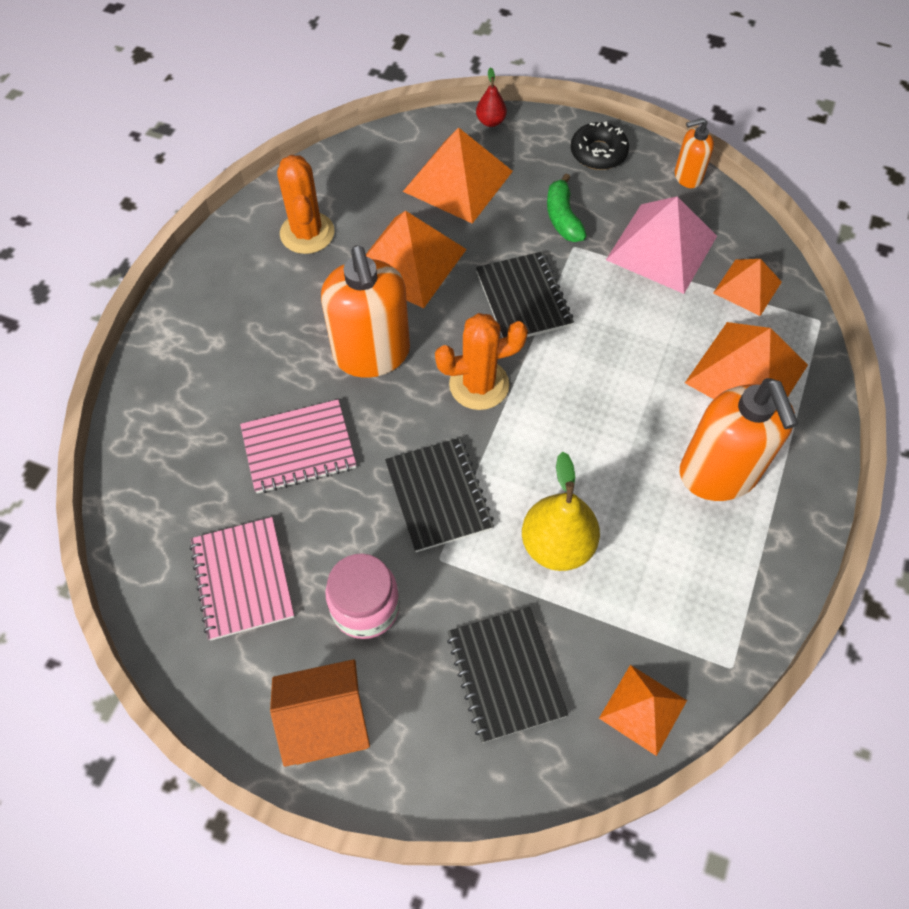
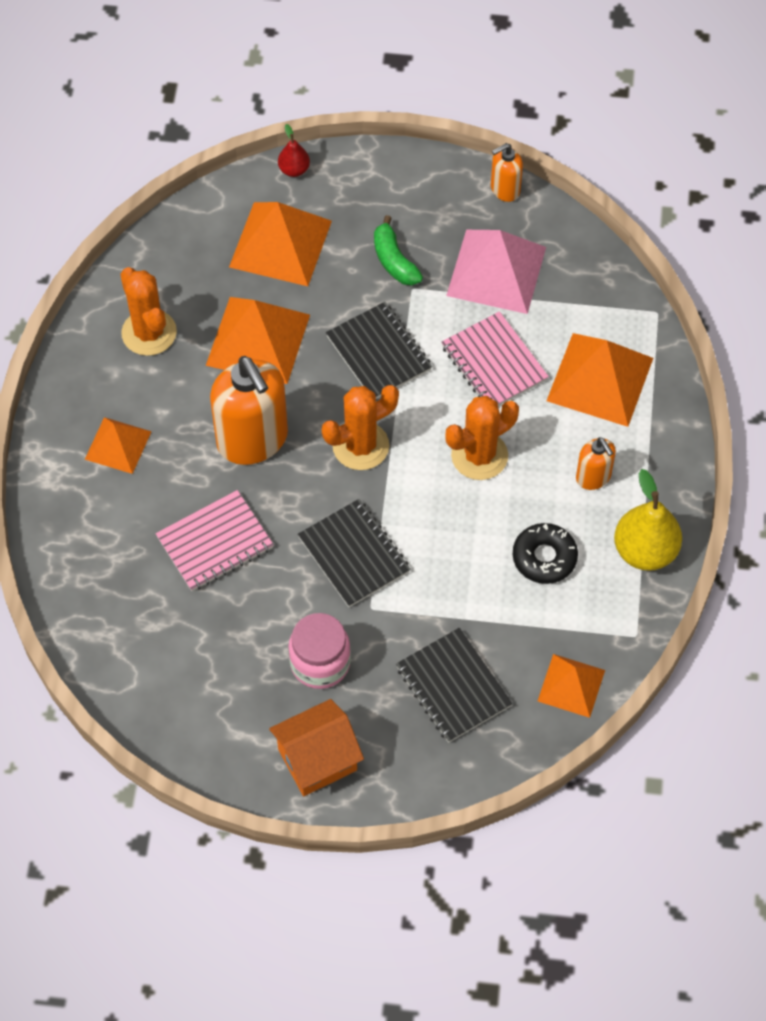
camera: 15 degrees left, 0 degrees up
pink notebook [190,517,294,640] -> pink notebook moved to [441,311,549,406]
yellow pear [522,452,600,571] -> yellow pear moved to [614,469,682,571]
black donut [570,121,629,170] -> black donut moved to [513,523,578,584]
orange soap dispenser [680,378,798,501] -> orange soap dispenser [576,437,616,490], size x0.50
orange pyramid [713,259,782,316] -> orange pyramid moved to [85,417,152,474]
none -> orange cactus [445,396,519,480]

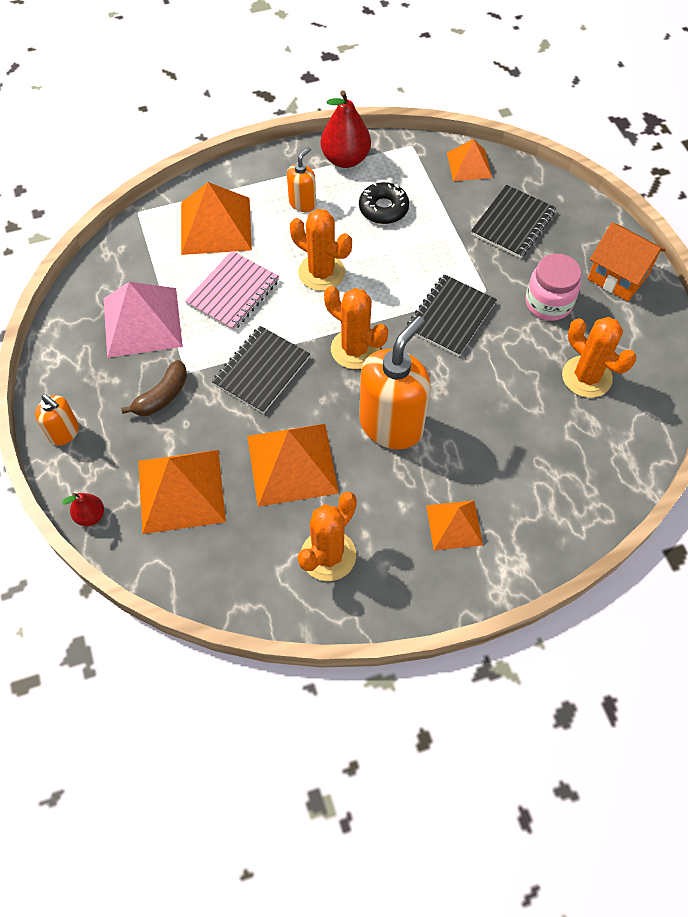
camera: 115 degrees left, 0 degrees up
pink notebook [156,490,274,591] -> none
green banana [374,215,423,285] -> brown banana [121,360,187,416]
orange soap dispenser [491,143,523,202] -> orange soap dispenser moved to [35,395,79,446]
yellow pear [614,469,682,571] -> red pear [321,90,371,168]
none -> orange cactus [562,317,636,398]

